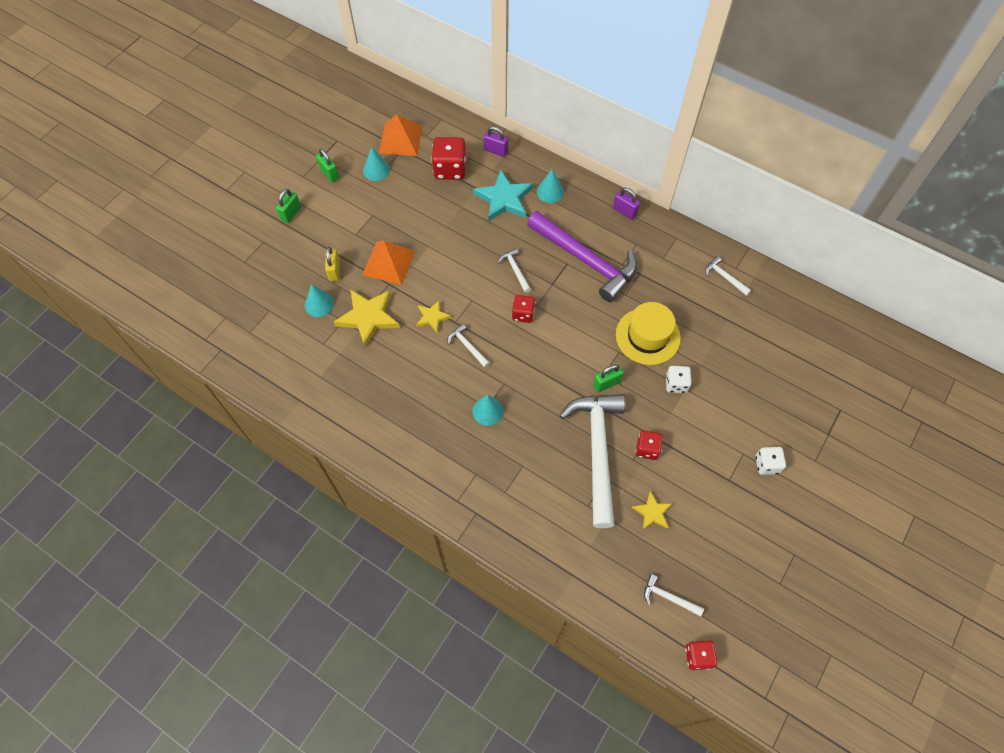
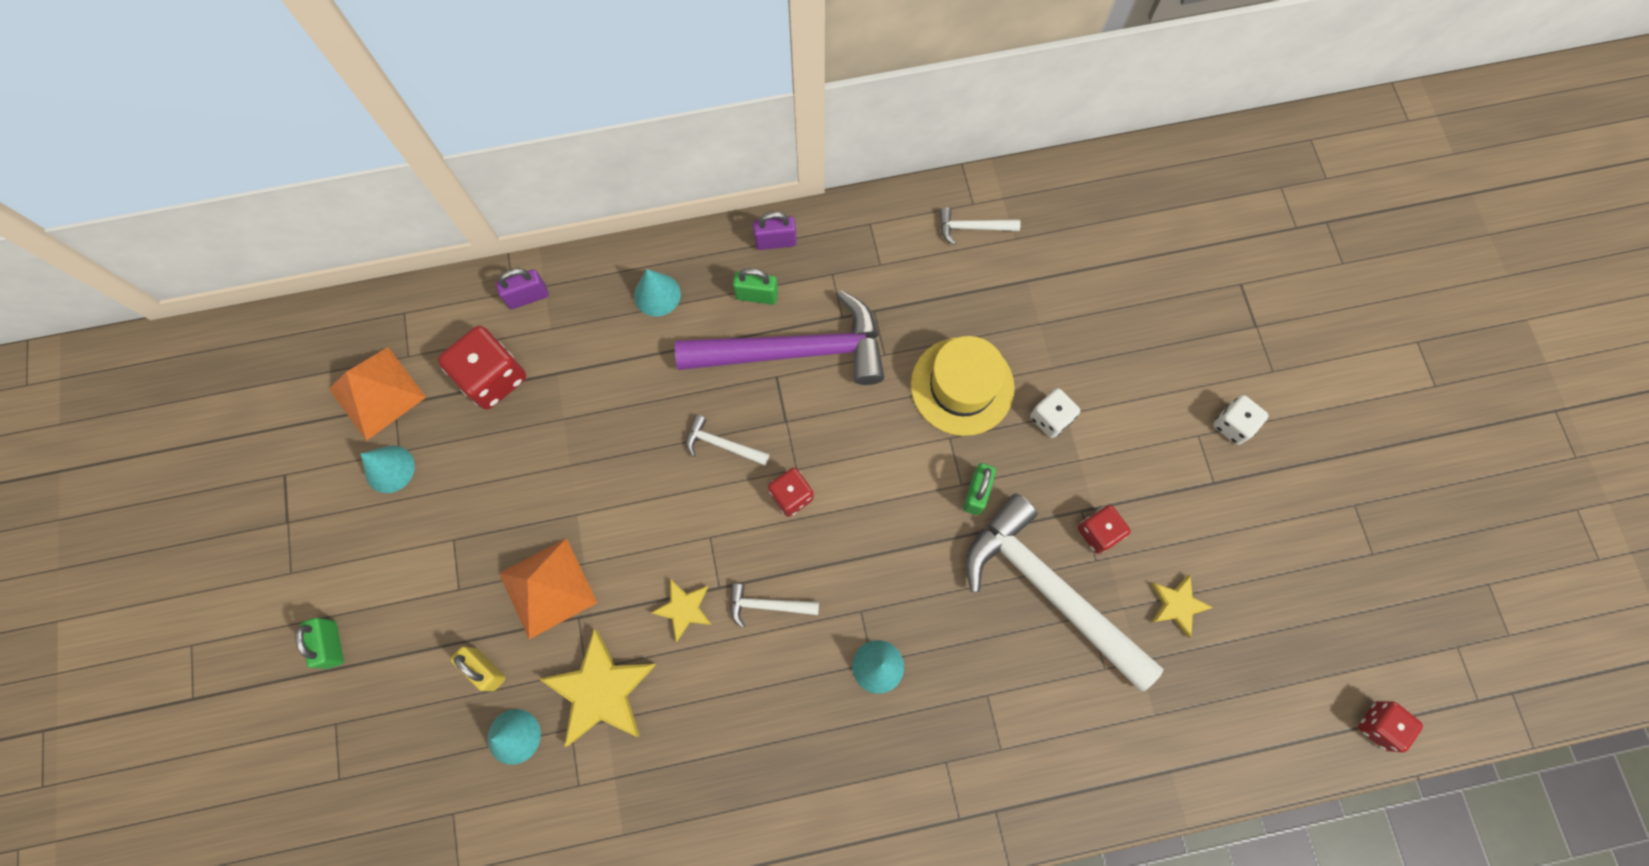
camera: 45 degrees left, 10 degrees up
green padlock [316,149,339,182] -> green padlock moved to [733,268,778,305]
turquoise star [473,170,533,221] -> none
white hammer [644,574,704,617] -> none

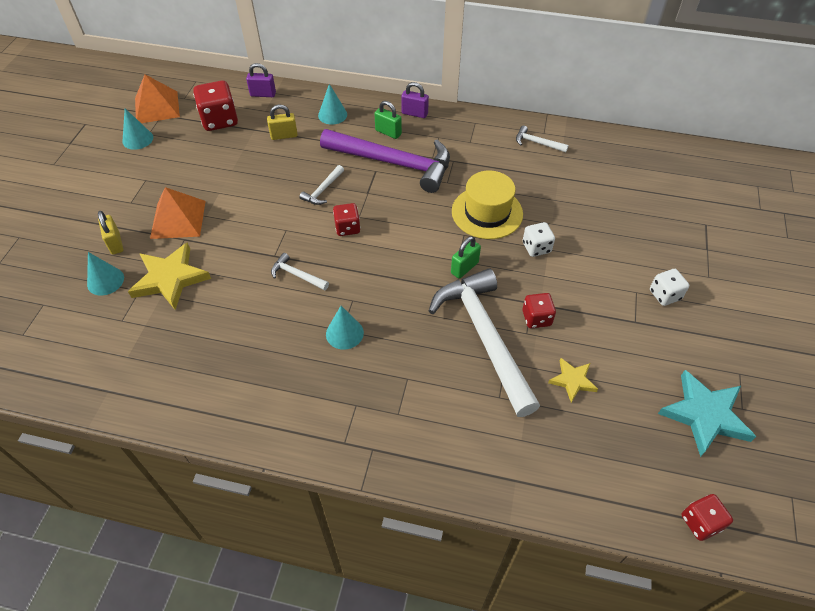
camera: 25 degrees right, 20 degrees down
green padlock [295,618,344,669] -> none
yellow star [651,579,712,642] -> none
white hammer [686,415,769,466] -> white hammer turned 105 degrees counterclockwise [299,165,344,205]
none -> yellow padlock [267,105,298,140]
none -> turquoise star [658,370,756,457]

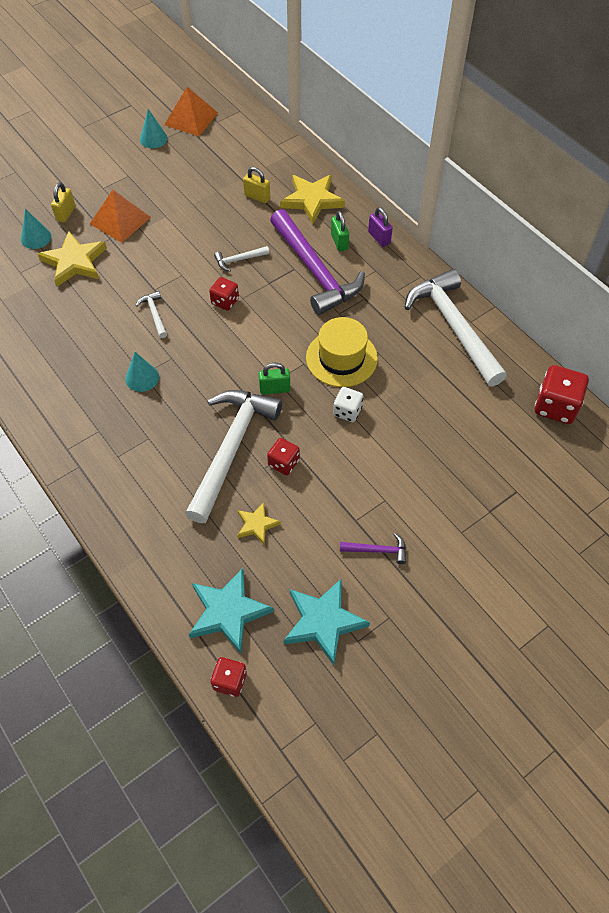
camera: 40 degrees right, 5 degrees up
red dice [193,80,238,131] -> red dice moved to [535,365,589,424]
purple padlock [246,63,276,97] -> none
turquoise cone [318,84,347,125] -> yellow star [280,175,345,224]
white hammer [516,126,569,152] -> white hammer [404,269,507,387], size x2.45
white dice [650,269,689,306] -> none
none -> turquoise star [189,568,274,654]
none -> purple hammer [340,533,406,564]

